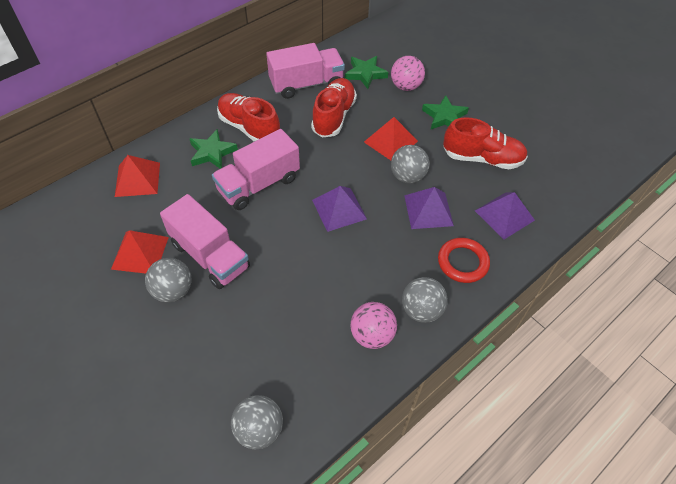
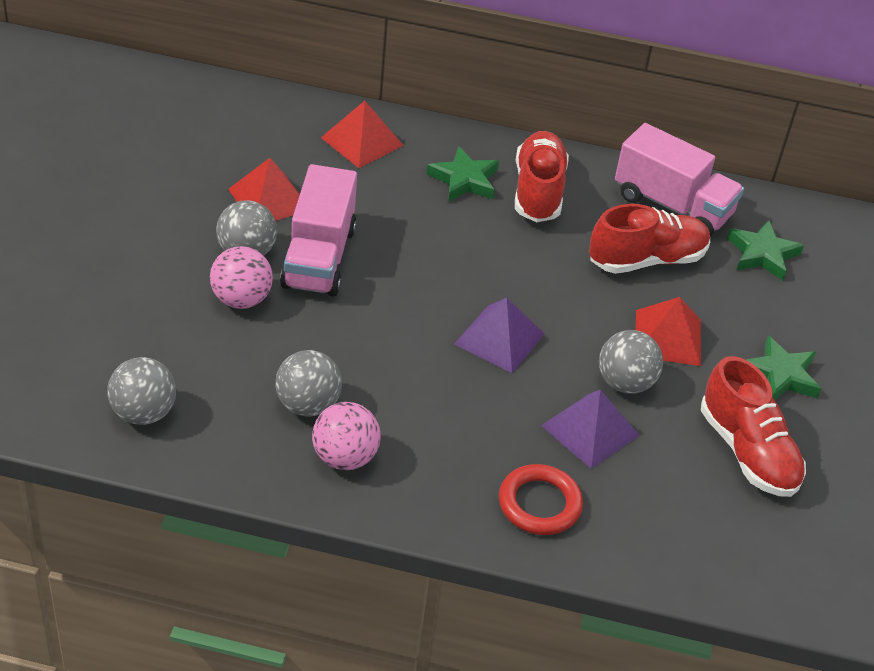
camera: 50 degrees right, 10 degrees down
pink truck [212,129,300,210] -> none
pink ball [391,56,425,91] -> pink ball moved to [210,246,273,309]
grey ball [402,277,448,323] -> grey ball moved to [275,350,342,416]
purple pyramid [475,192,535,239] -> none

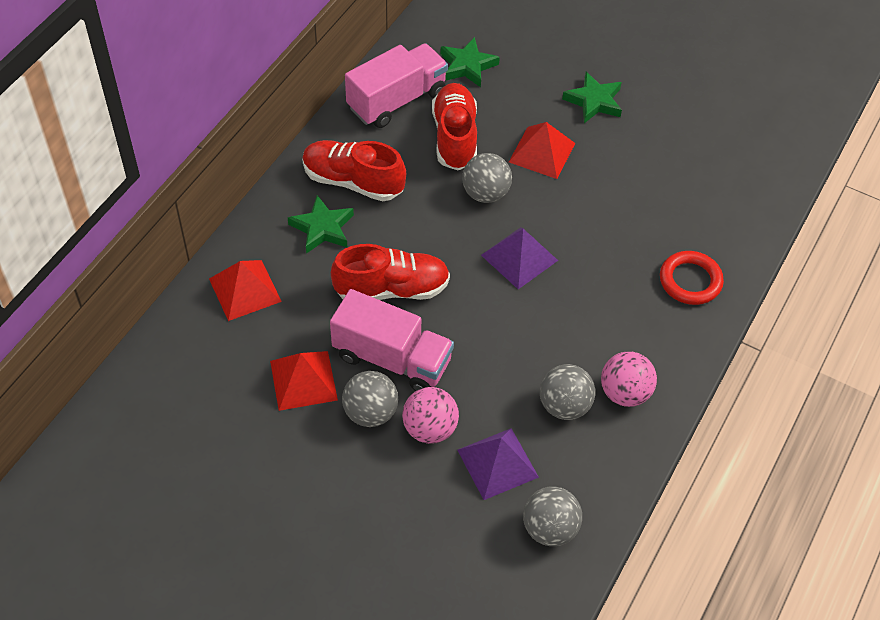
camera: 70 degrees left, 10 degrees up
purple pyramid [541,390,639,469] -> purple pyramid moved to [457,428,539,500]
grey ball [599,330,663,394] -> grey ball moved to [462,153,512,203]
red shoe [701,356,806,497] -> red shoe moved to [331,244,450,300]

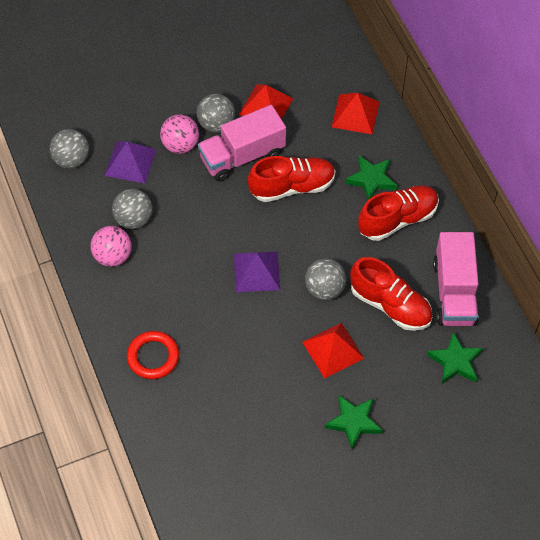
camera: 130 degrees right, 5 degrees up
red shoe [331,244,450,300] -> red shoe turned 135 degrees counterclockwise [248,156,336,202]

